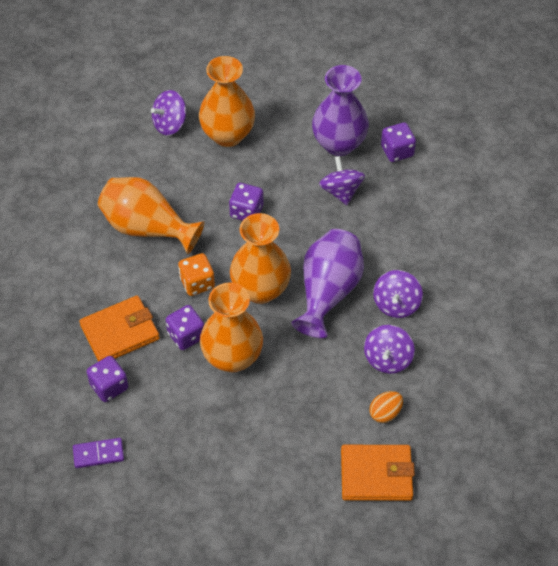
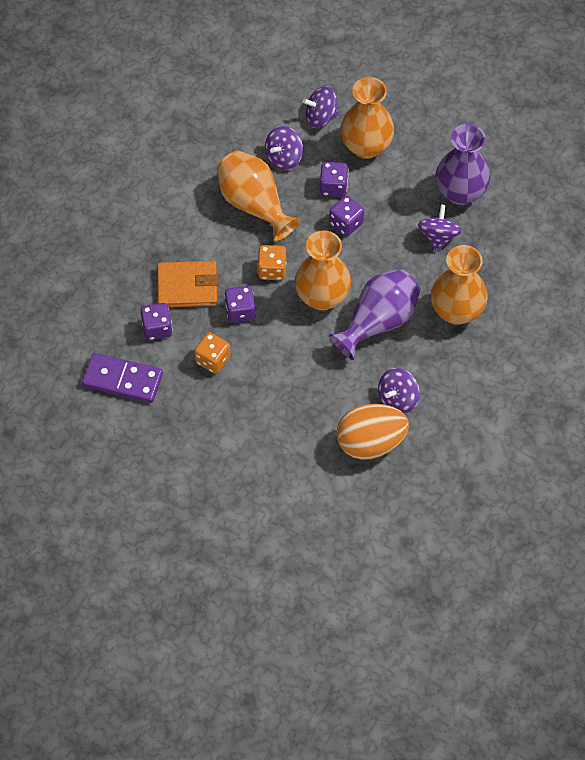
camera: 25 degrees right, 5 degrees up
purple domino [73,438,124,468] -> purple domino [82,353,163,403], size x1.72
orange vase [200,282,263,372] -> orange vase moved to [431,245,487,325]
orange wallet [341,445,415,501] -> none
orange egg [369,391,403,423] -> orange egg [336,404,409,460], size x2.15
purple spinning top [373,270,423,318] -> purple spinning top moved to [265,126,303,170]
purple dice [381,122,416,162] -> purple dice moved to [320,162,349,197]
none -> orange dice [194,332,231,374]

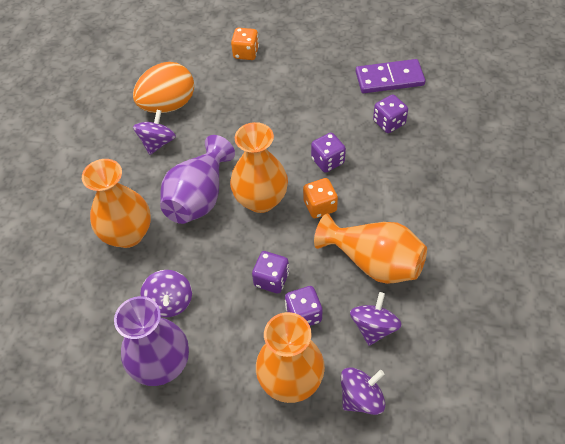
camera: 160 degrees right, 5 degrees down
orange wallet [157,261,219,308] -> none
orange dice [194,332,231,374] -> orange dice moved to [231,28,259,60]

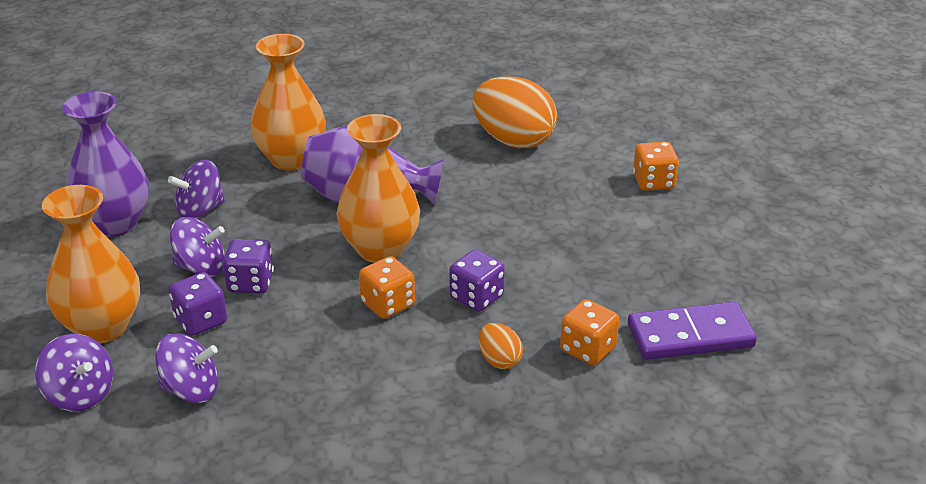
camera: 70 degrees right, 20 degrees down
purple spinning top [133,110,176,155] -> purple spinning top moved to [170,217,225,277]
orange vase [314,214,427,284] -> none
purple domino [356,59,425,93] -> purple domino turned 75 degrees counterclockwise [628,302,757,360]
purple dice [373,94,408,133] -> orange dice [560,299,619,365]
none -> orange egg [479,323,523,369]

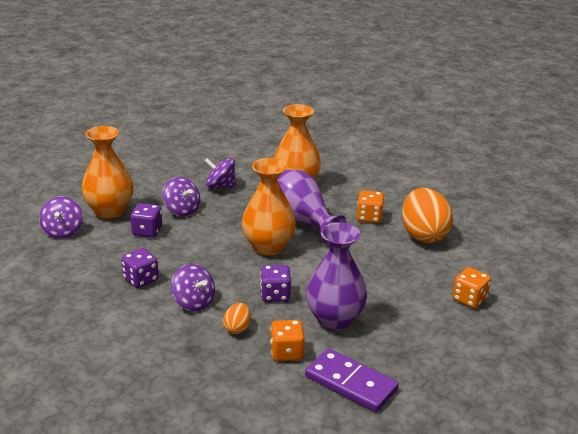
camera: 45 degrees right, 5 degrees down
purple vase [62,91,149,237] -> purple vase moved to [306,222,367,331]
purple spinning top [155,333,218,403] -> purple spinning top moved to [171,264,215,311]
purple dice [223,239,274,294] -> purple dice moved to [121,248,159,288]
orange dice [359,256,415,319] -> orange dice moved to [357,190,384,223]

